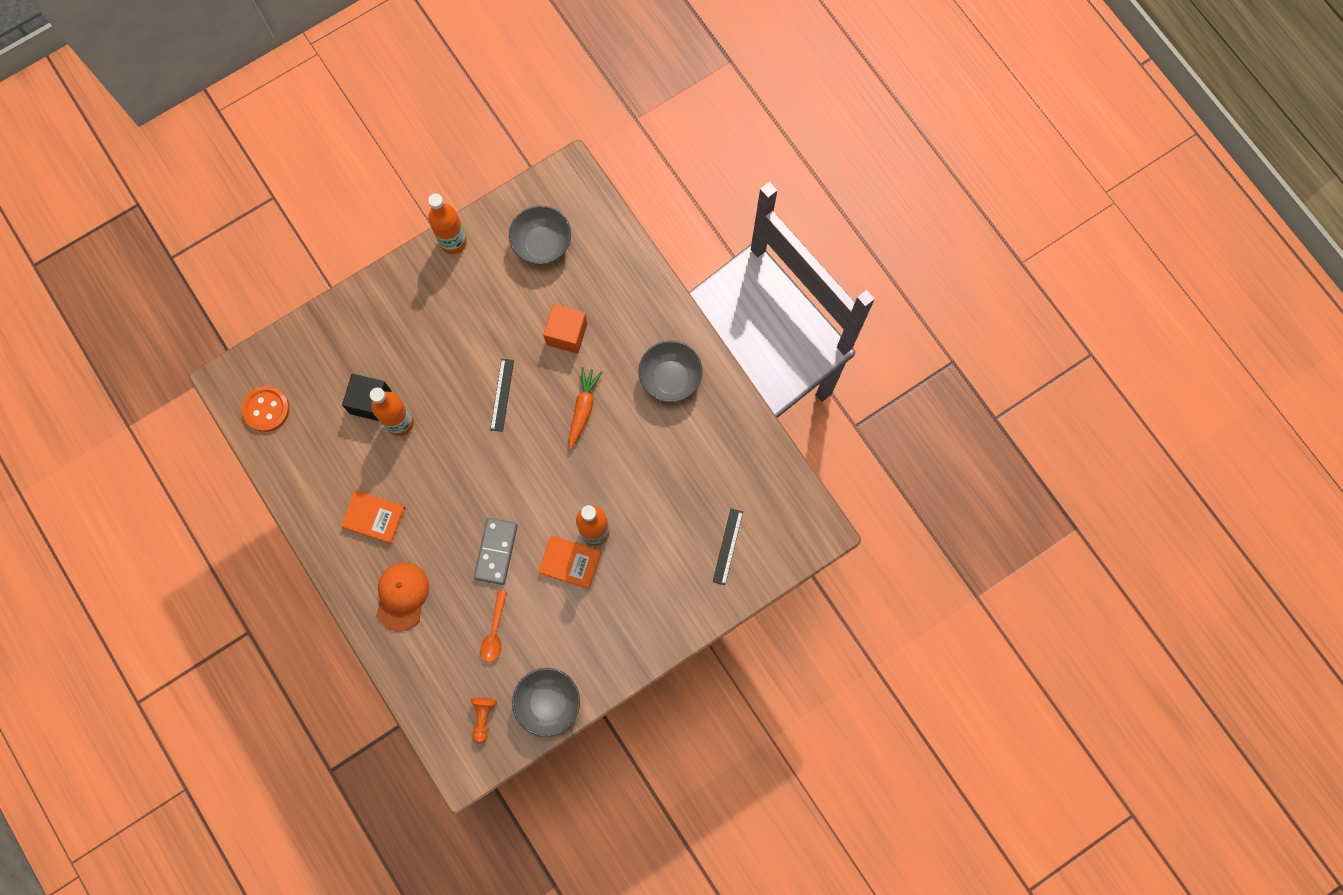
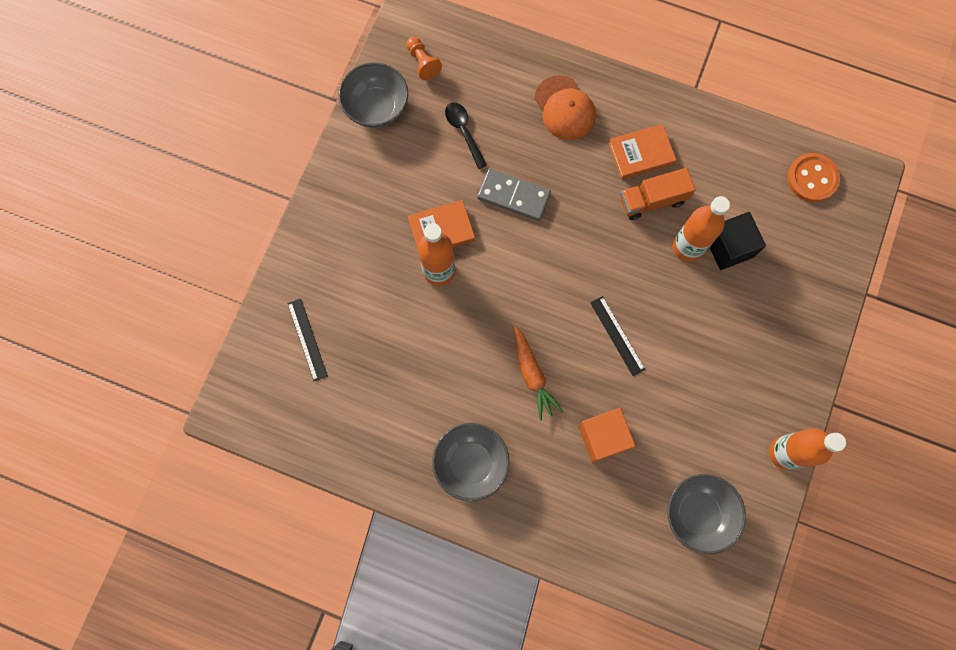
camera: 145 degrees right, 0 degrees up
grey domino [474,518,518,585] -> grey domino turned 45 degrees counterclockwise [477,168,551,221]
orange spoon [481,590,507,663] -> black spoon [445,102,487,169]
none -> orange truck [620,168,696,220]

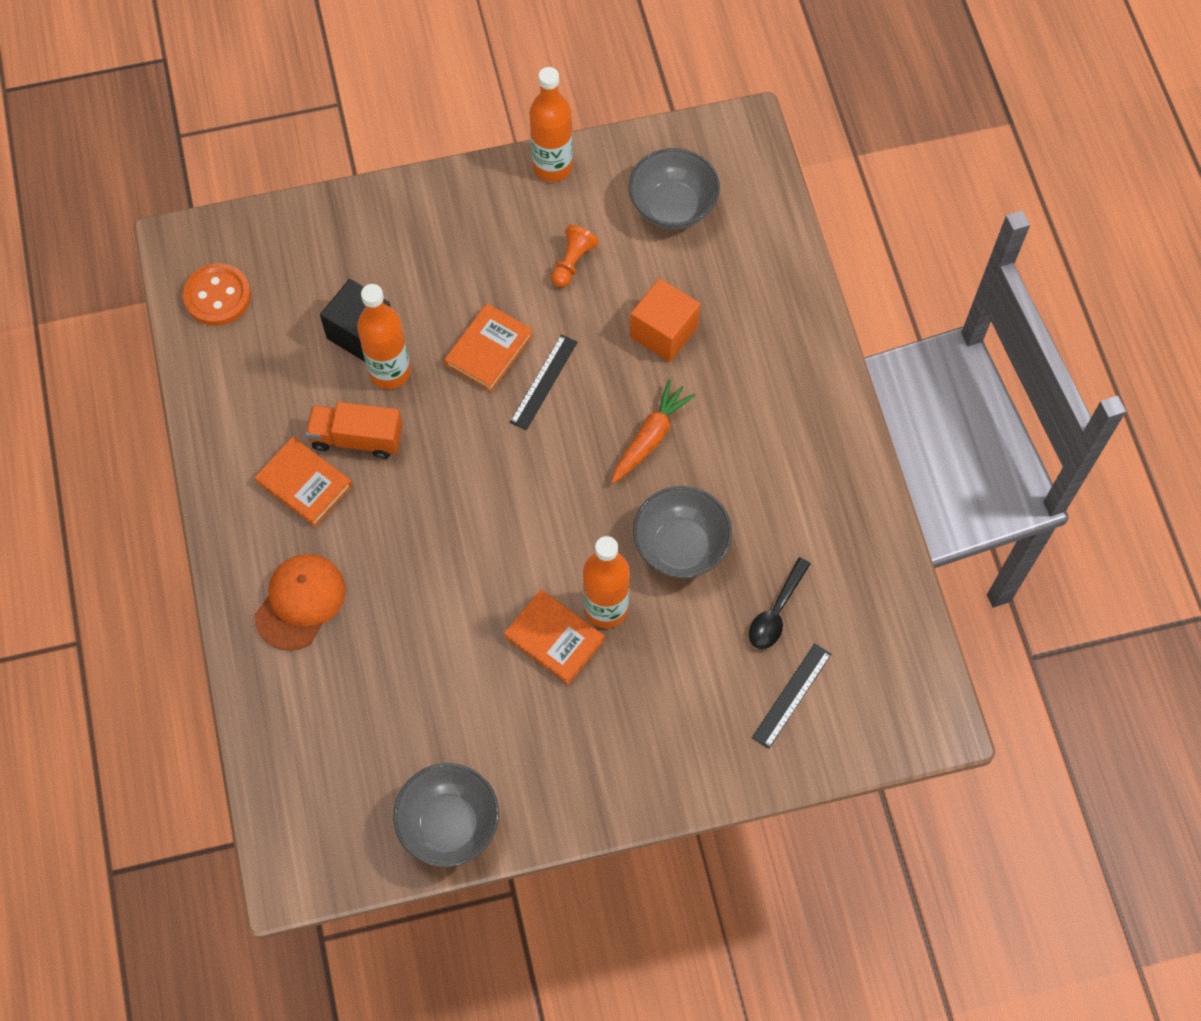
camera: 125 degrees left, 10 degrees down
orange pawn [406,37,442,80] -> orange pawn moved to [551,225,599,287]
grey bowl [432,423,510,501] -> grey bowl moved to [633,486,732,578]
black spoon [445,102,487,169] -> black spoon moved to [749,557,811,649]
grey domino [477,168,551,221] -> none
orange truck [620,168,696,220] -> orange truck turned 150 degrees clockwise [305,402,403,459]
none -> orange book [444,304,533,392]

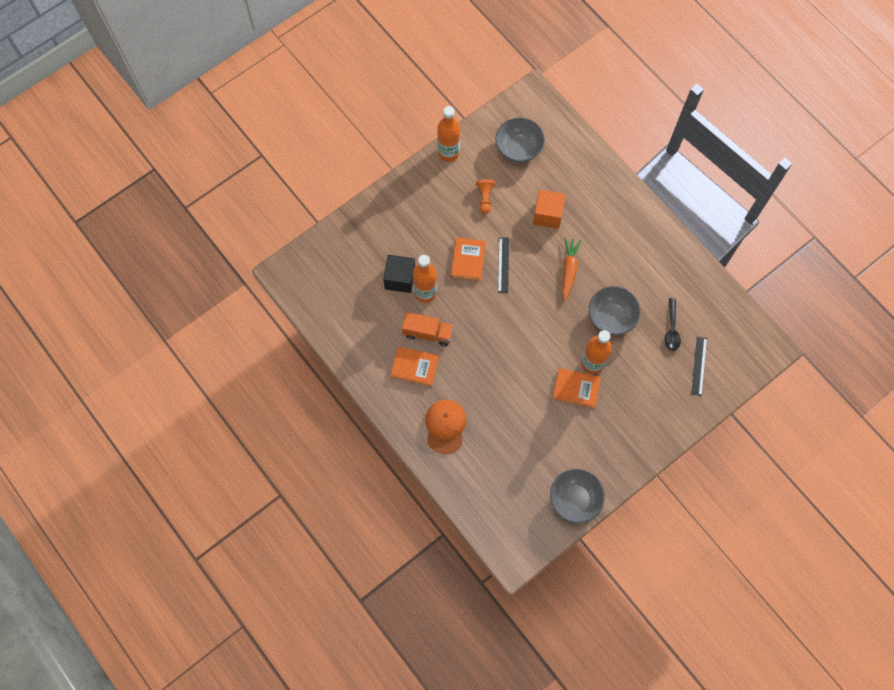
camera: 25 degrees left, 5 degrees up
orange button [183,263,251,326] -> none
orange truck [305,402,403,459] -> orange truck turned 150 degrees counterclockwise [402,312,454,347]

